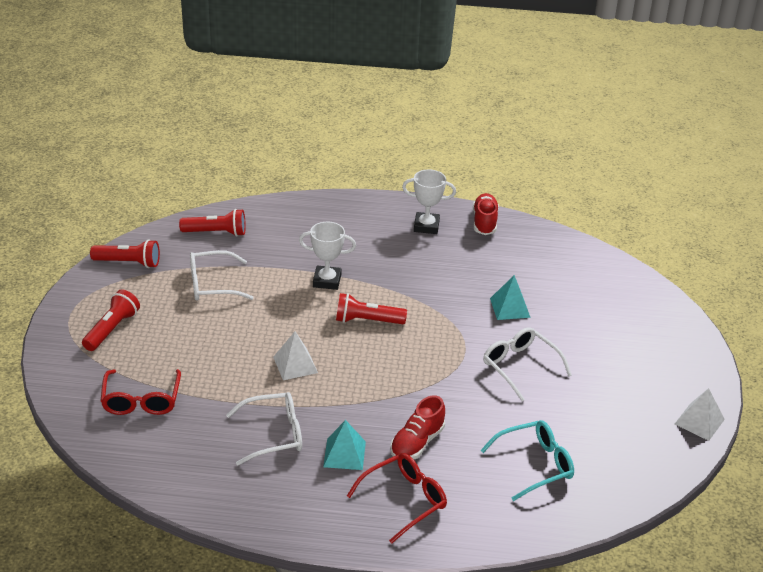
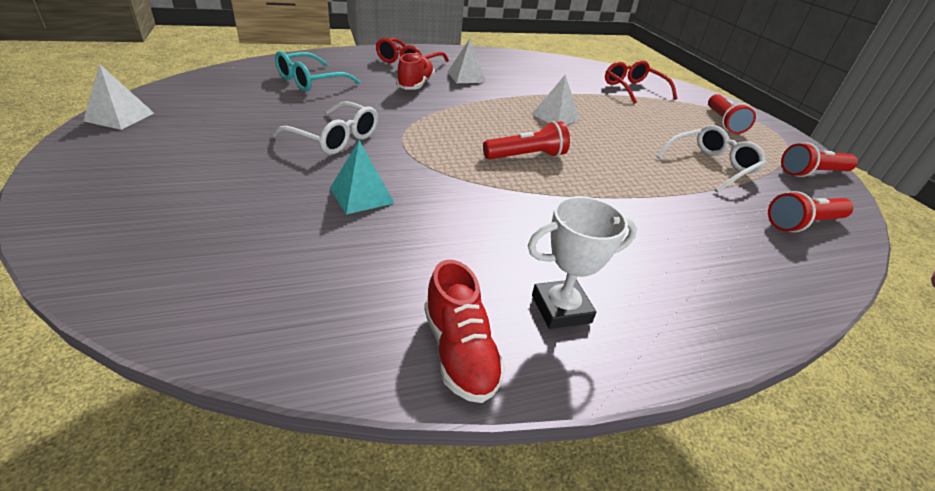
camera: 155 degrees right, 0 degrees up
white glasses [226,392,302,466] -> none
white trophy [299,222,356,290] -> none
turquoise pyramid [323,420,366,470] -> white pyramid [448,38,486,83]

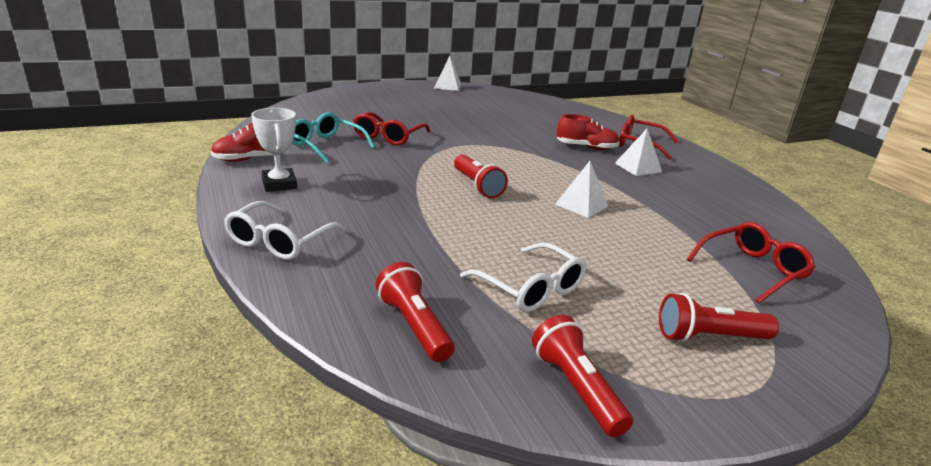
camera: 85 degrees right, 10 degrees down
white glasses [272,101,378,154] -> white glasses moved to [224,201,346,260]
turquoise glasses [275,51,361,91] -> turquoise glasses moved to [292,112,375,163]
turquoise pyramid [330,140,395,215] -> red glasses [353,112,430,145]

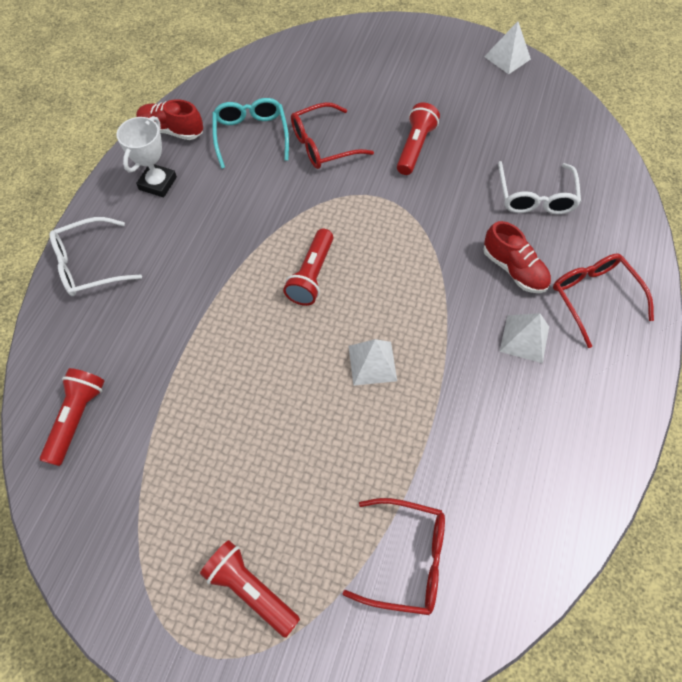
camera: 45 degrees right, 35 degrees up
white glasses [460,243,586,312] -> white glasses moved to [498,161,581,214]
red flashlight [532,315,633,437] -> red flashlight moved to [397,103,440,175]

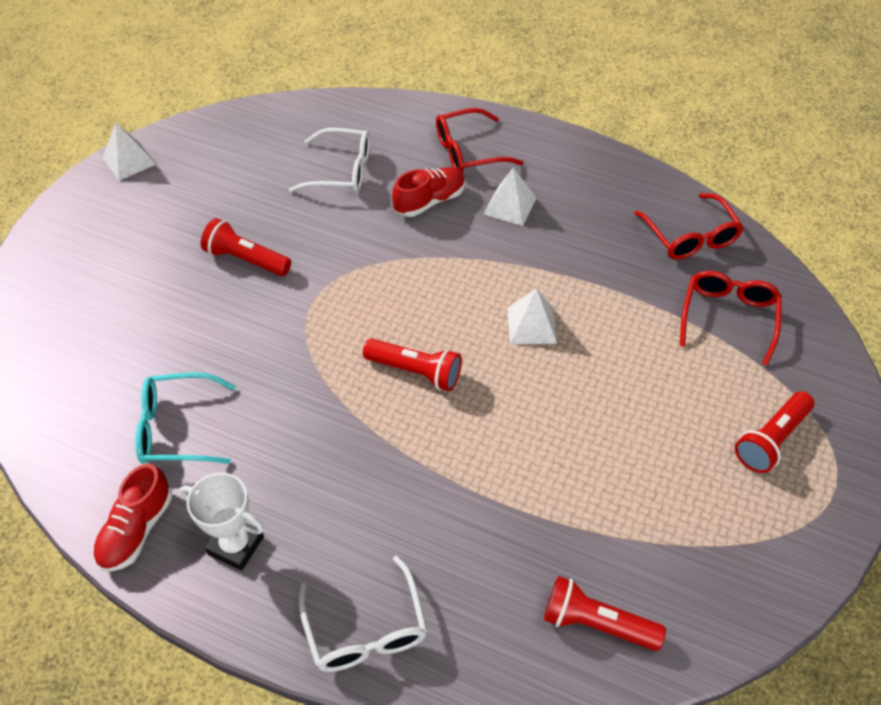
camera: 85 degrees left, 10 degrees down
red glasses [291,102,374,169] -> red glasses moved to [634,193,744,260]

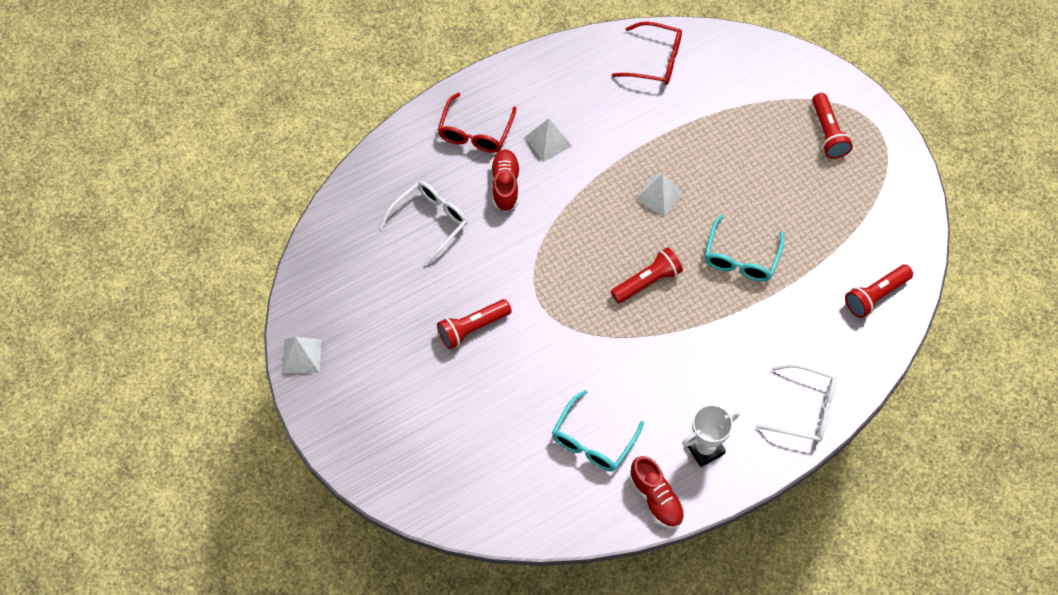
camera: 55 degrees left, 10 degrees up
red glasses [680,271,782,366] -> none
none -> turquoise glasses [705,215,784,281]

